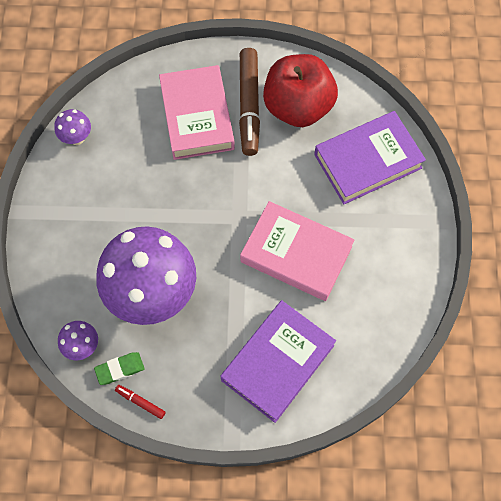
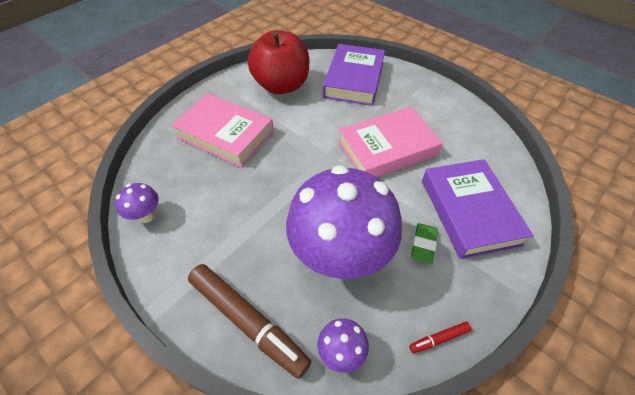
camera: 50 degrees left, 15 degrees down
green eraser [94,352,145,385] -> green eraser moved to [411,223,438,264]
brown marker [239,48,260,156] -> brown marker moved to [188,264,312,379]

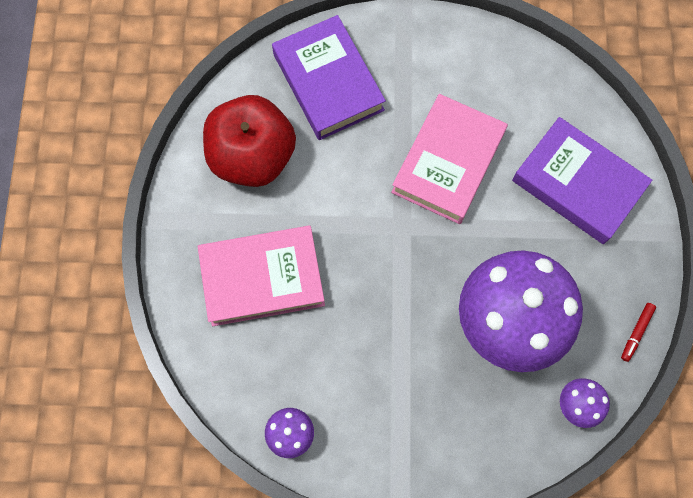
camera: 40 degrees left, 20 degrees up
brown marker [188,264,312,379] -> none
green eraser [411,223,438,264] -> none

